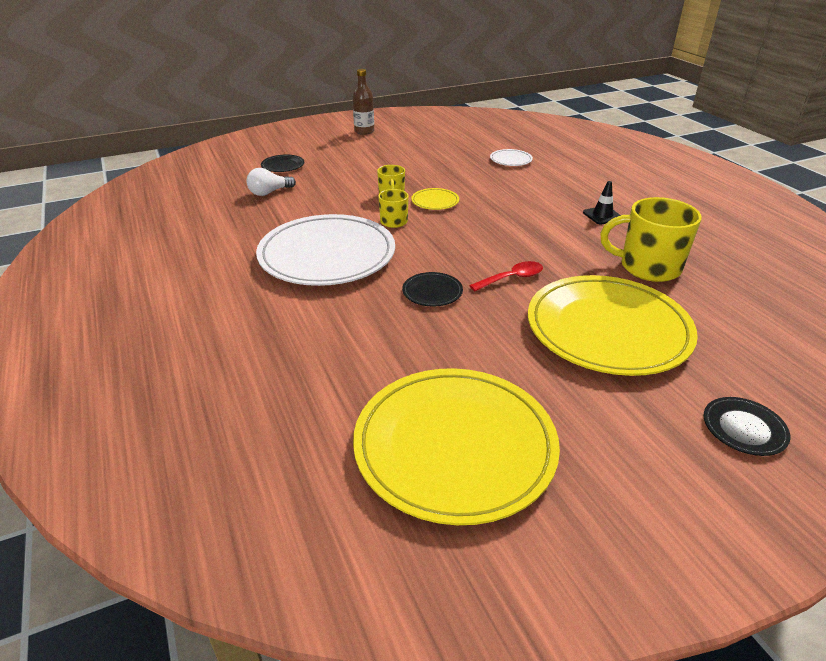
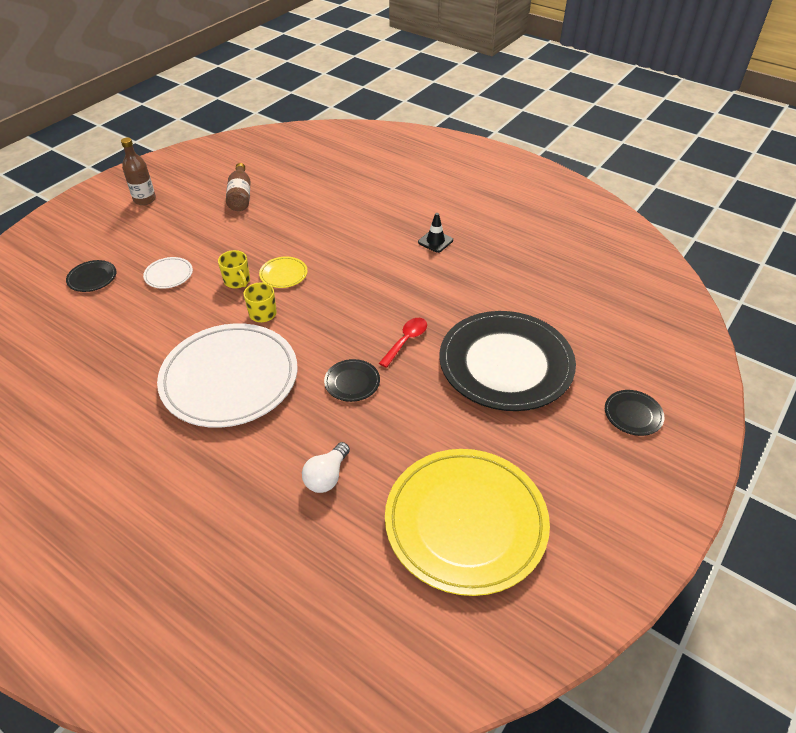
camera: 30 degrees left, 10 degrees up
white light bulb [246,168,296,196] -> white light bulb moved to [302,442,350,493]
white plate [490,149,533,166] -> white plate moved to [143,257,193,289]
yellow plate [528,275,698,376] -> black plate [439,311,576,411]
yellow mug [600,197,702,282] -> none
none -> brown bottle [226,163,251,211]

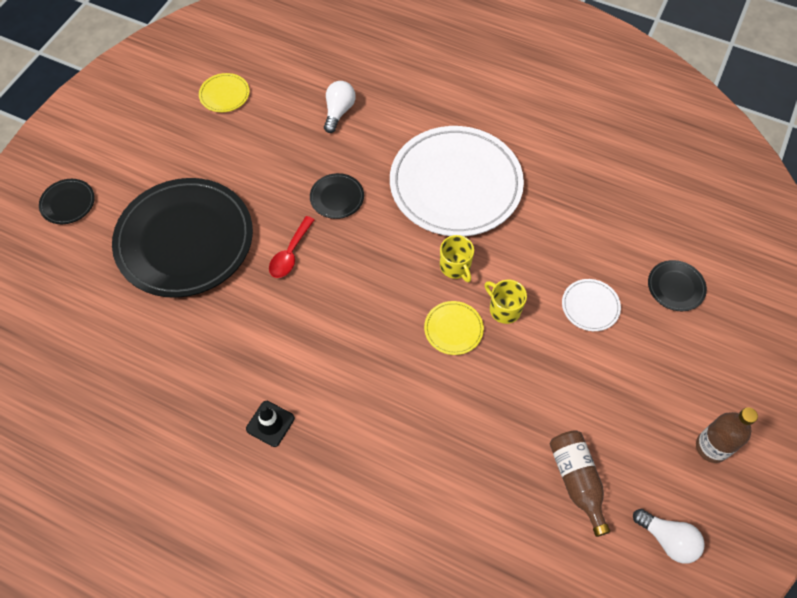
camera: 170 degrees right, 15 degrees up
yellow plate [385,449,550,596] -> yellow plate [199,73,250,112], size x0.41
none -> white light bulb [633,509,705,564]

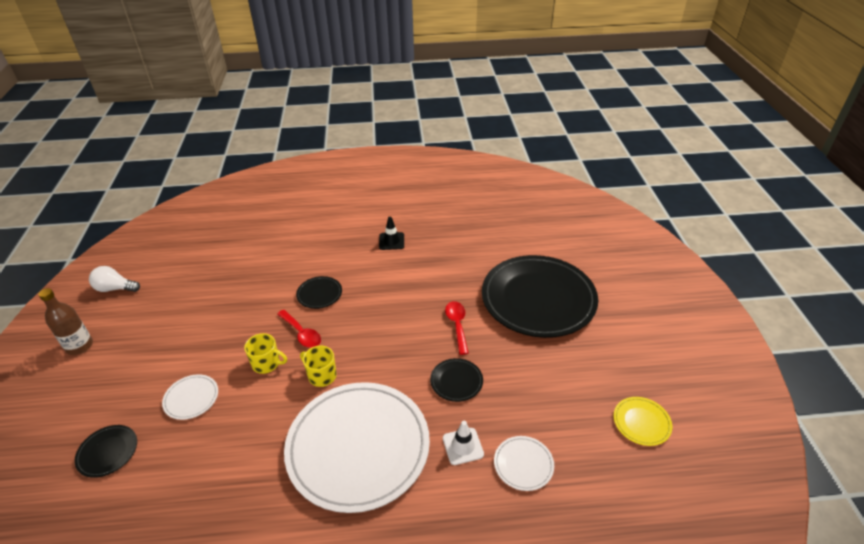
camera: 150 degrees right, 20 degrees down
black plate [39,179,95,224] -> black plate moved to [296,276,342,309]
white light bulb [324,81,356,133] -> white plate [494,436,554,491]
yellow plate [424,301,484,355] -> red spoon [277,310,321,348]
brown bottle [550,430,610,537] -> none
none -> white traffic cone [443,421,484,465]

